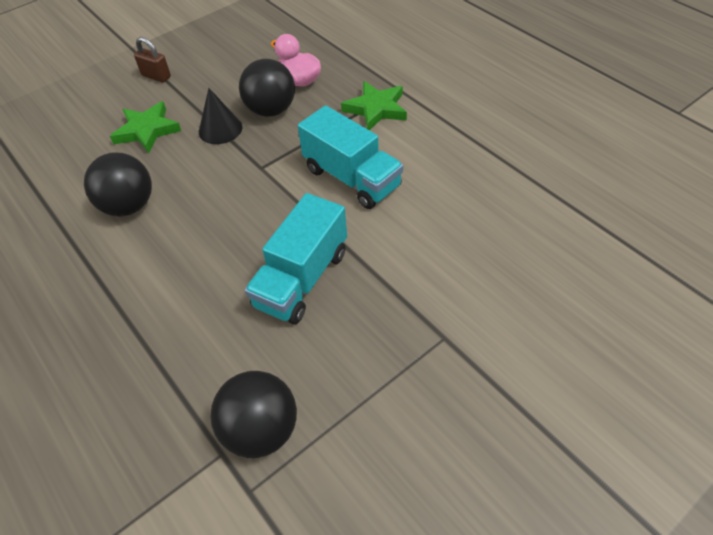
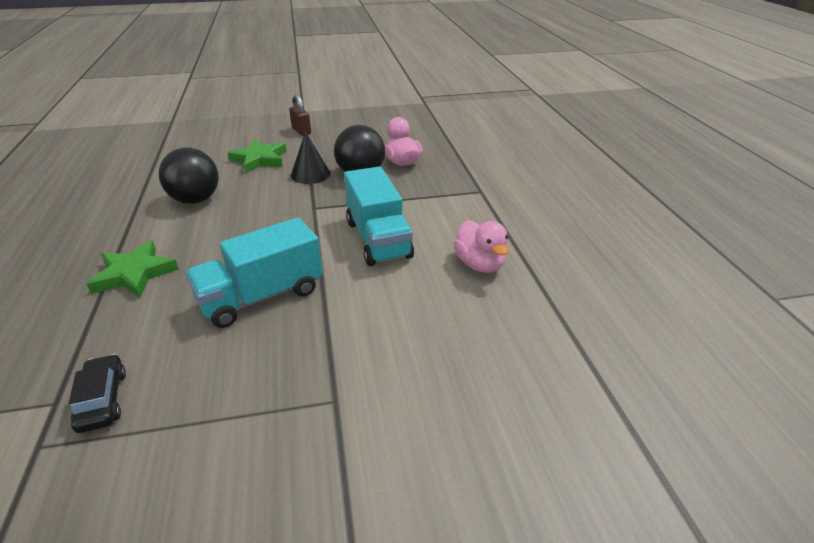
camera: 25 degrees right, 15 degrees down
black ball [210,371,297,458] -> black car [69,354,126,433]
green star [341,81,407,130] -> green star moved to [87,241,179,298]
none -> pink duck [454,220,509,273]

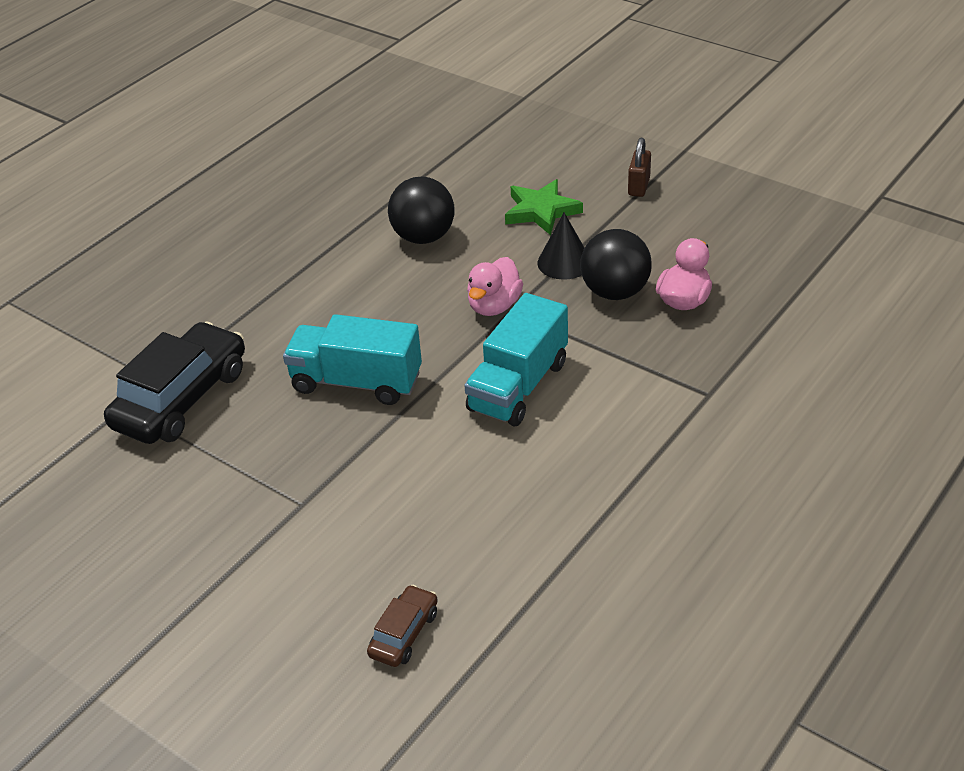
camera: 50 degrees right, 5 degrees up
black car [69,354,126,433] -> black car [104,321,245,444], size x2.07
green star [87,241,179,298] -> none
pink duck [454,220,509,273] -> pink duck moved to [467,257,523,316]
none -> brown car [367,585,438,667]

